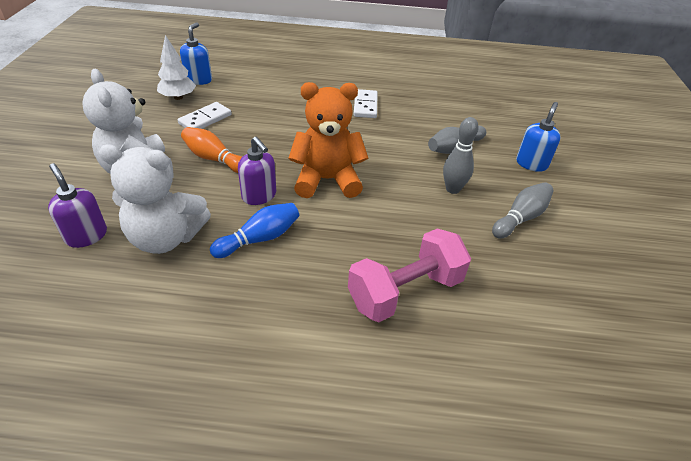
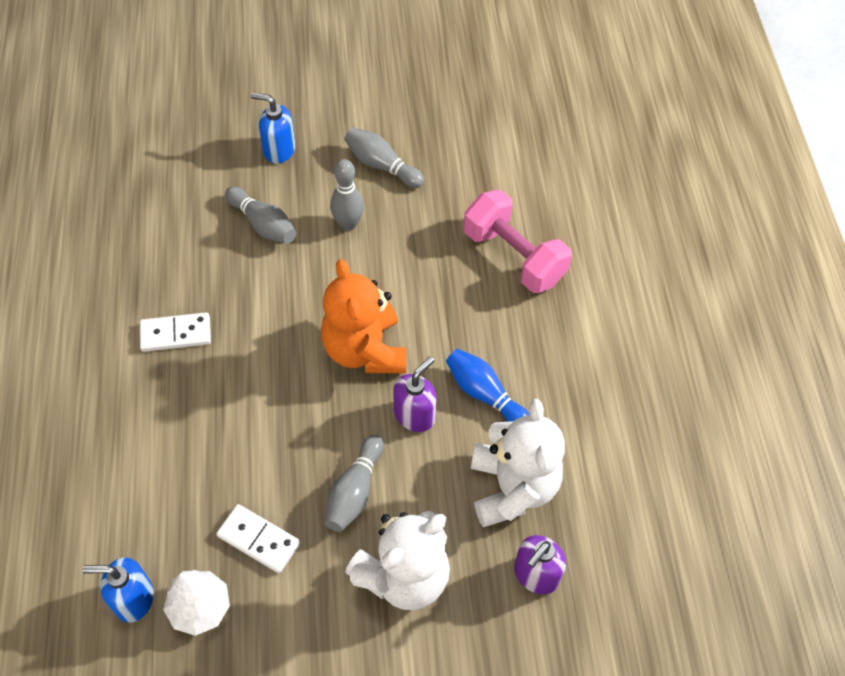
camera: 100 degrees left, 15 degrees up
orange bowling pin [181,127,242,173] -> grey bowling pin [325,434,384,532]

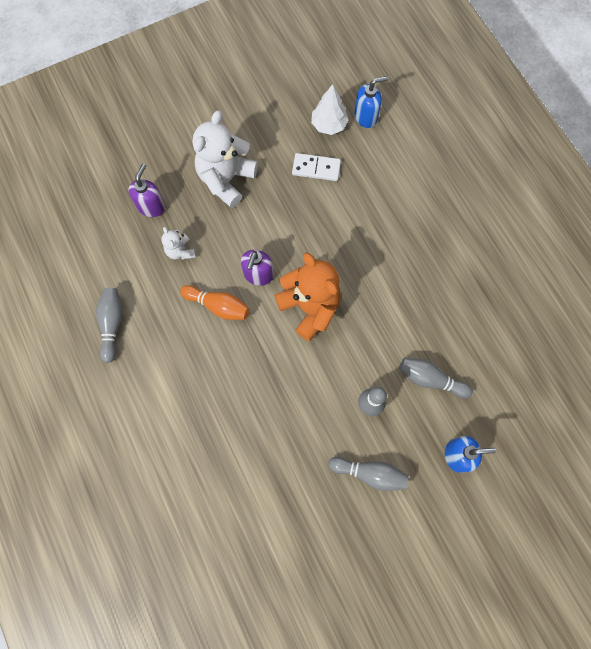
camera: 160 degrees right, 15 degrees up
white domino [140,312,211,352] -> none
grey bowling pin [325,434,384,532] -> grey bowling pin moved to [96,288,123,363]
blue bowling pin [446,349,529,422] -> orange bowling pin [180,285,250,320]
pink dumbbell [464,190,572,293] -> none
white teddy bear [471,399,565,527] -> white teddy bear [161,227,196,260], size x0.49

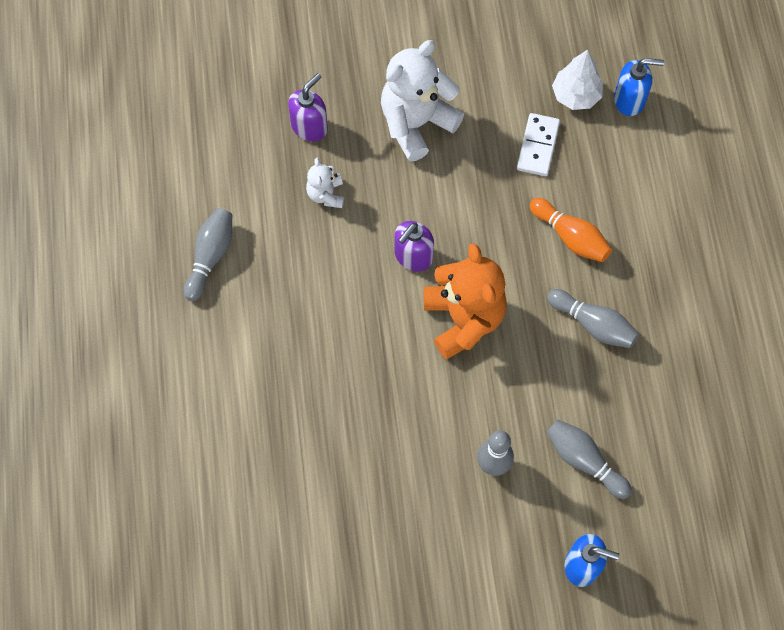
camera: 20 degrees right, 5 degrees down
orange bowling pin [180,285,250,320] -> orange bowling pin moved to [530,198,612,262]
white domino [292,153,341,181] -> white domino turned 75 degrees clockwise [517,113,560,176]
grey bowling pin [328,457,409,491] -> grey bowling pin moved to [547,289,639,348]

